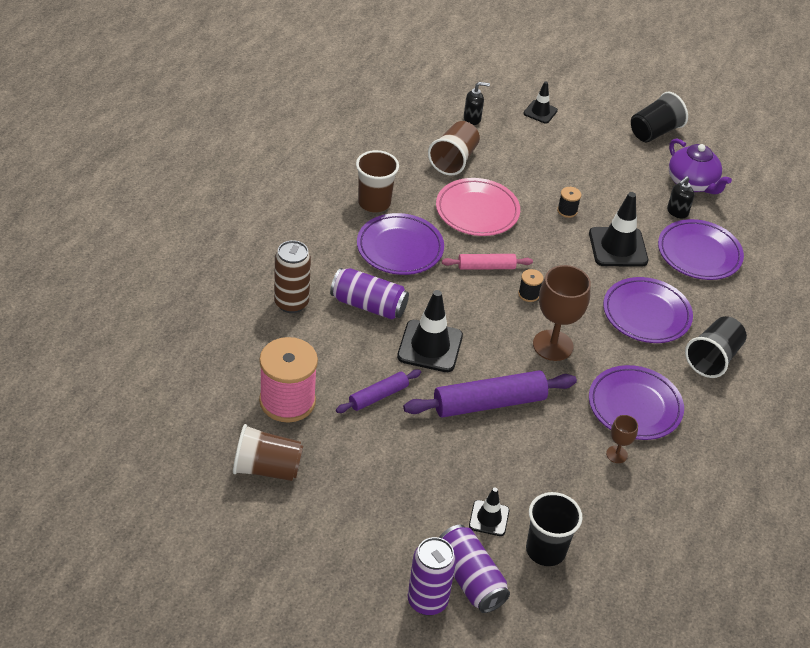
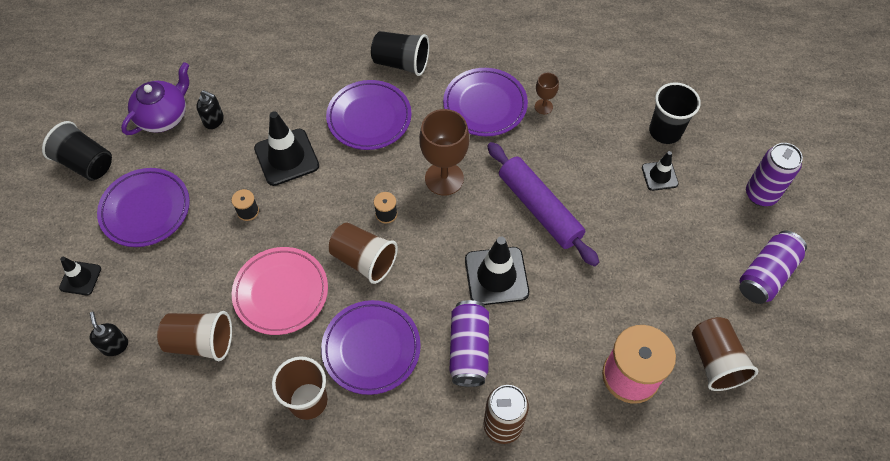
camera: 105 degrees left, 15 degrees up
purple rolling pin [336,369,421,413] -> none
purple can [439,525,510,613] -> purple can moved to [739,231,807,304]
pink rolling pin [442,254,533,270] -> brown cup [329,222,398,284]
purple plate [658,219,744,280] -> purple plate moved to [97,168,190,247]

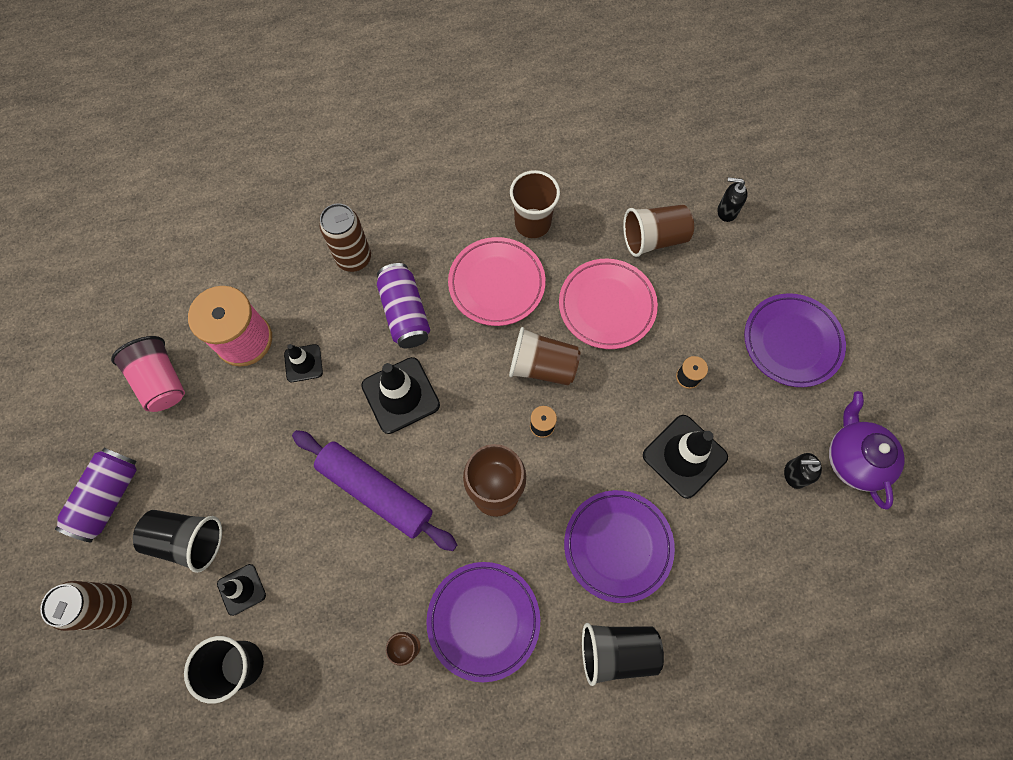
camera: 160 degrees right, 10 degrees up
black cup [42,121,112,181] -> black cup moved to [133,510,222,573]
black traffic cone [59,257,101,295] -> black traffic cone moved to [284,344,323,382]
black soap dispenser [89,312,128,356] -> black soap dispenser turned 150 degrees clockwise [717,177,748,222]
purple teapot [121,62,189,135] -> purple teapot turned 150 degrees clockwise [829,391,905,510]
purple plate [321,300,421,395] -> pink plate [448,237,546,326]
brown cup [692,317,758,391] -> pink cup [111,336,185,412]
purple can [746,143,803,206] -> brown can [40,581,132,631]

